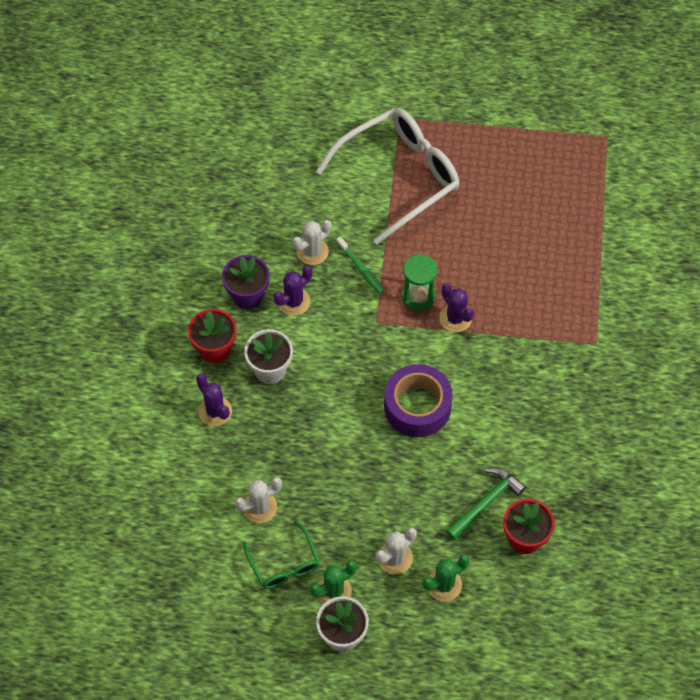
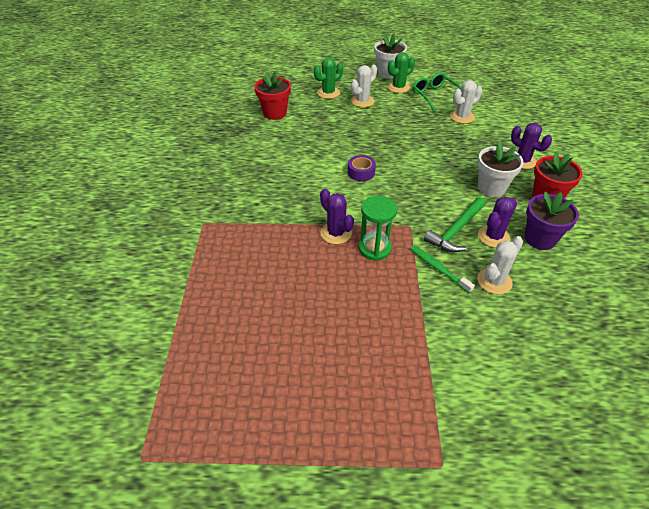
camera: 175 degrees right, 15 degrees down
white glasses [316,108,459,245] -> none
purple tape [384,364,453,437] -> purple tape [348,155,376,181], size x0.49
green hammer [446,467,526,540] -> green hammer moved to [424,197,485,252]

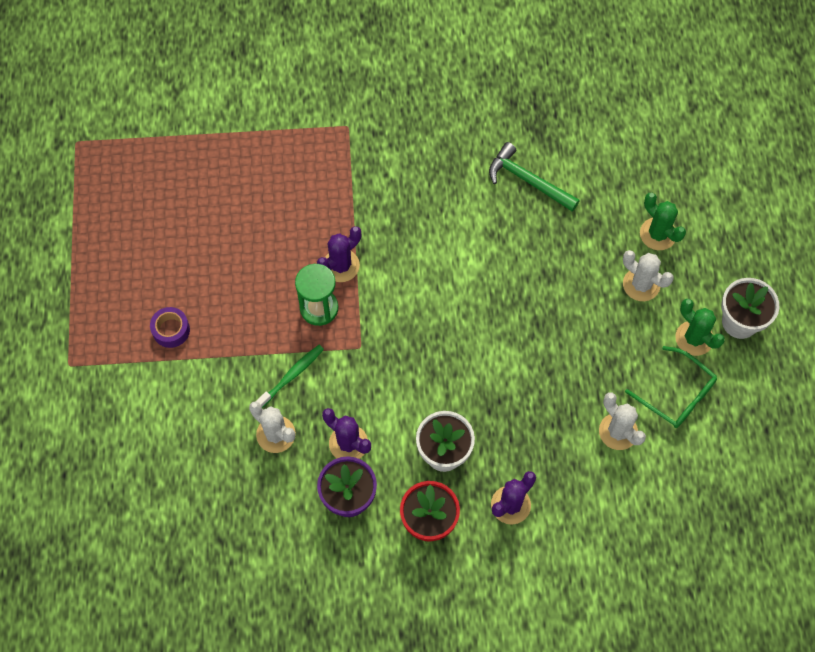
camera: 85 degrees right, 20 degrees up
red flower pot [254,71,291,120] -> none
purple tape [348,155,376,181] -> purple tape moved to [150,307,190,348]
green glasses [412,72,461,112] -> green glasses turned 75 degrees clockwise [625,346,717,428]
green hammer [424,197,485,252] -> green hammer moved to [489,142,580,212]

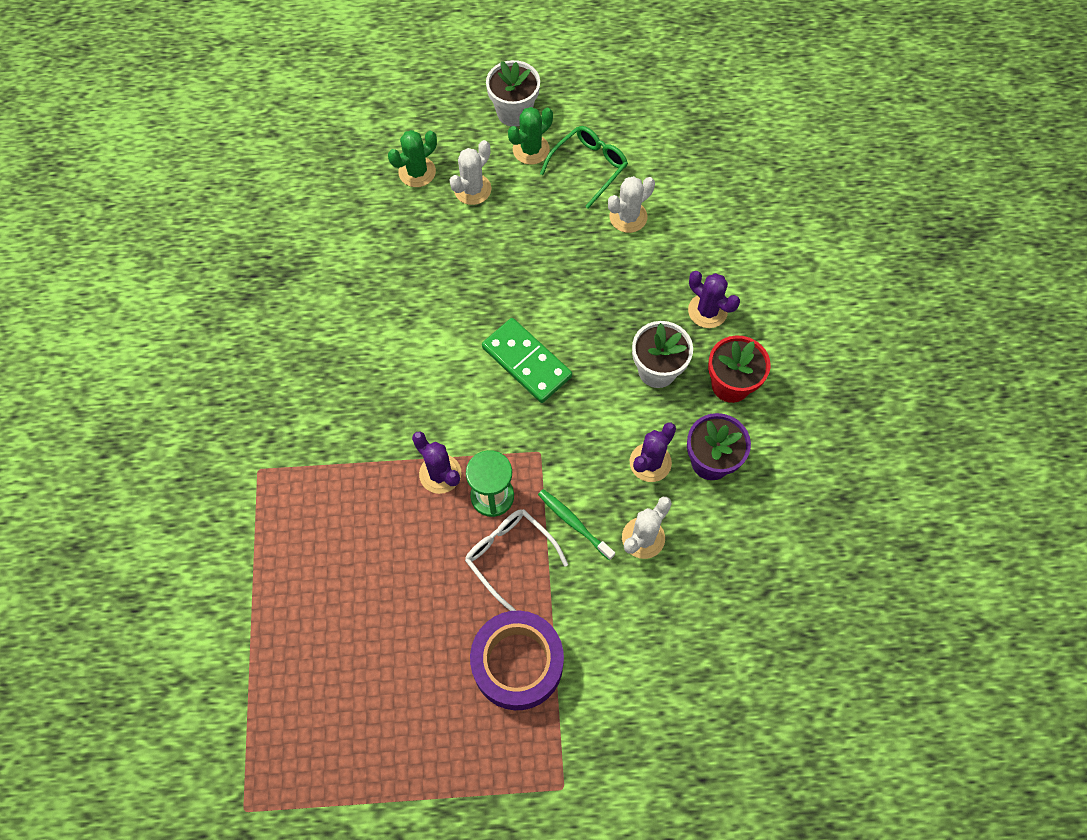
camera: 90 degrees left, 0 degrees up
purple tape [150,307,190,348] -> purple tape [470,611,564,710], size x2.04
green hammer [489,142,580,212] -> none
none -> white glasses [465,509,568,611]
none -> green domino [482,318,572,403]

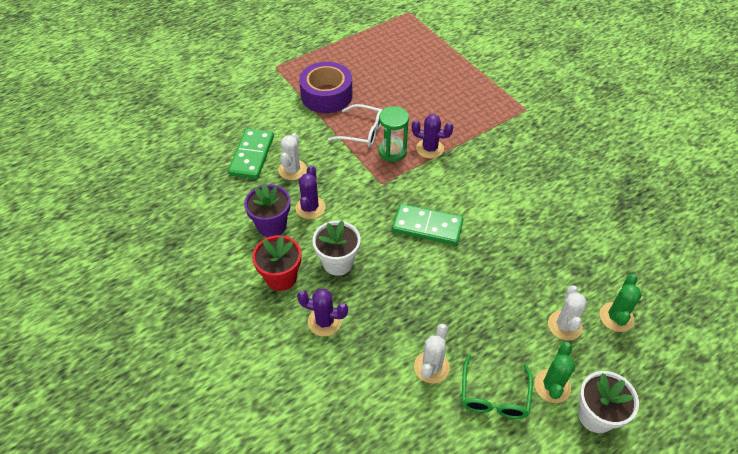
camera: 150 degrees right, 15 degrees down
green toothbrush [538,489,615,560] -> none
none -> green domino [228,129,274,179]

